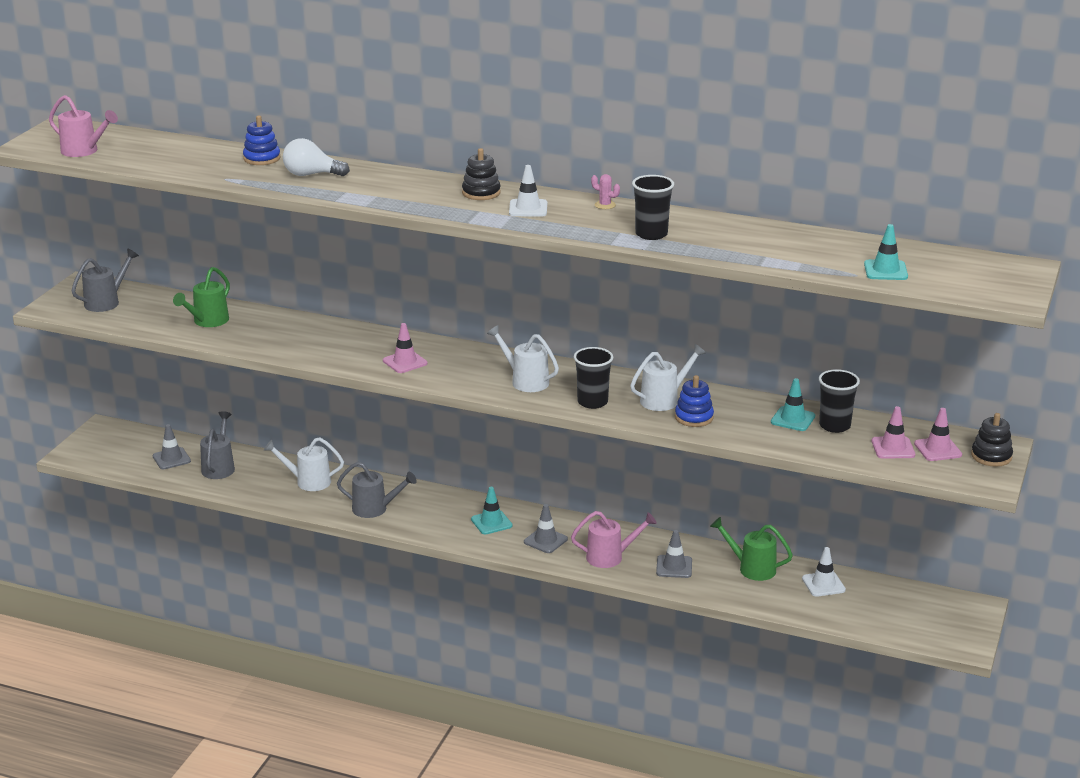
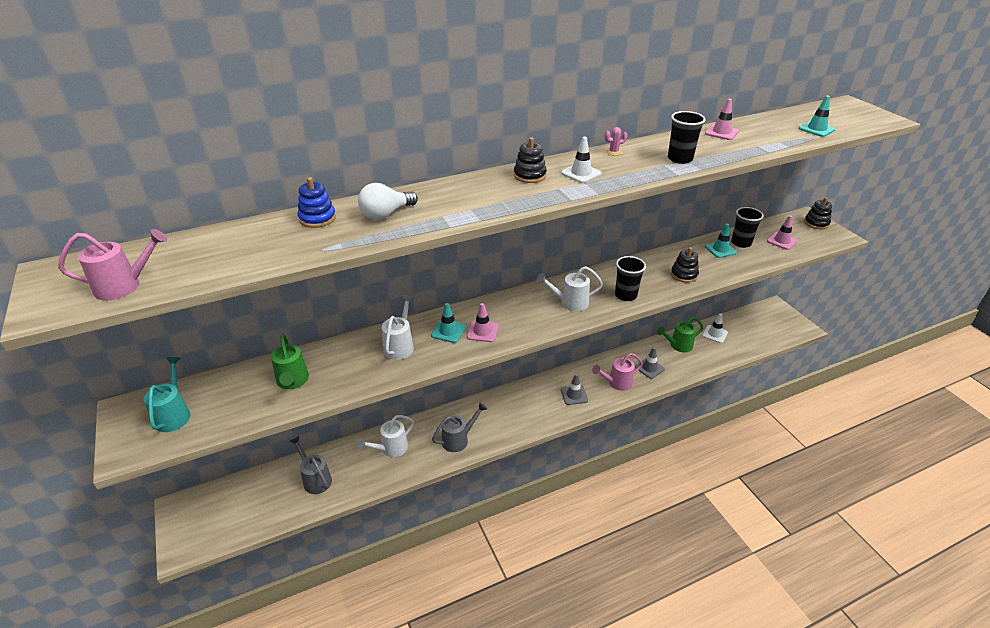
camera: 45 degrees left, 10 degrees up
grey watering can [72,248,139,312] -> turquoise watering can [144,357,190,432]
grey traffic cone [153,424,191,469] -> none
turquoise traffic cone [471,487,513,535] -> turquoise traffic cone moved to [431,303,466,343]
pink watering can [571,511,657,568] -> pink watering can turned 150 degrees counterclockwise [592,353,643,391]
white watering can [630,344,706,411] -> white watering can moved to [382,295,414,360]
blue stacking toy [675,375,714,427] -> black stacking toy [671,247,699,283]
pink traffic cone [914,408,962,461] -> pink traffic cone moved to [705,99,739,140]

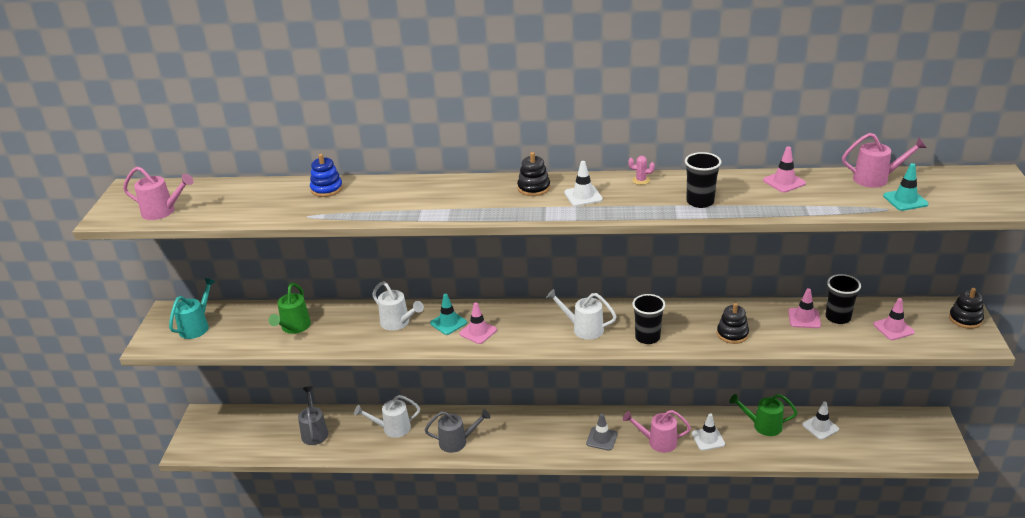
camera: 30 degrees right, 5 degrees down
white light bulb [358,183,418,220] -> none
white watering can [382,295,414,360] -> white watering can turned 90 degrees clockwise [372,281,424,331]
grey traffic cone [635,347,665,379] -> white traffic cone [692,413,725,451]
turquoise traffic cone [705,224,737,258] -> pink traffic cone [788,288,821,328]
none -> pink watering can [842,133,927,188]

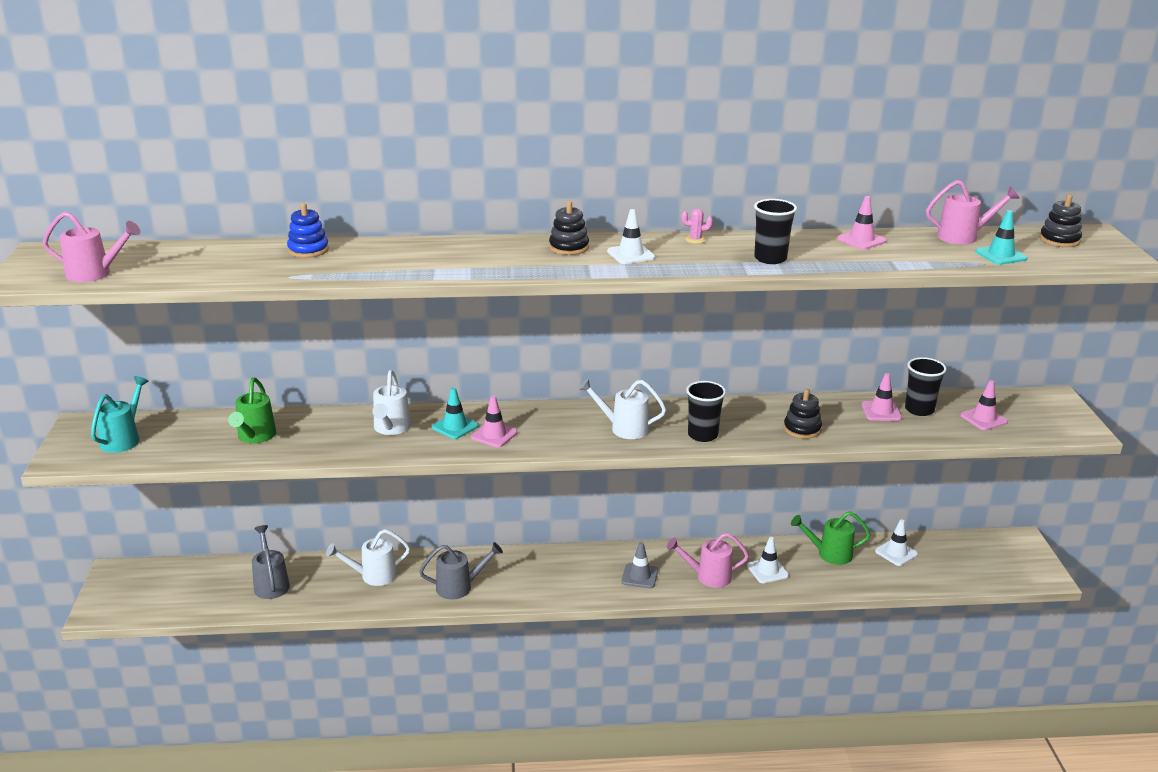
camera: 10 degrees left, 5 degrees down
white watering can [372,281,424,331] -> white watering can turned 60 degrees clockwise [372,370,411,435]
black stacking toy [949,288,984,329] -> black stacking toy moved to [1040,195,1082,247]

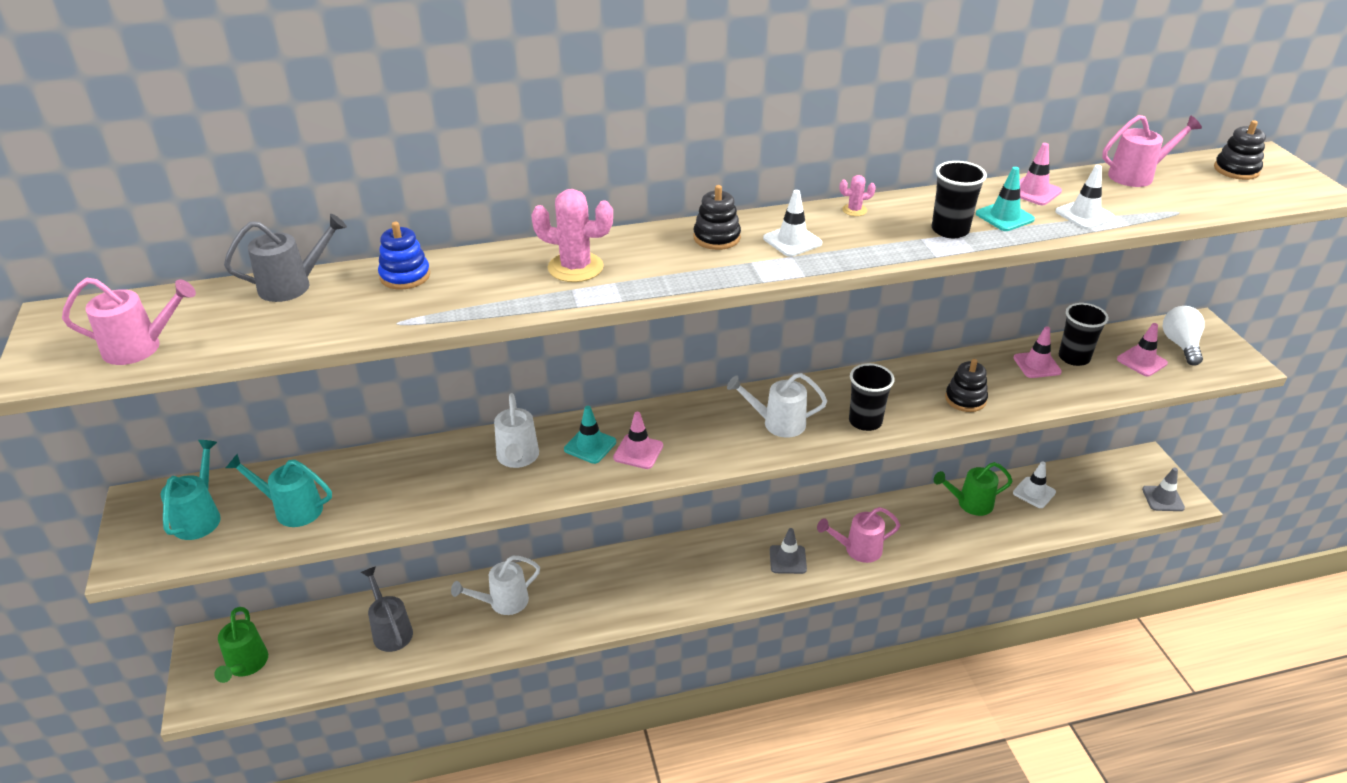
camera: 10 degrees left, 10 degrees up
green watering can [228,377,276,443] -> green watering can moved to [214,607,268,683]
grey watering can [419,542,503,599] -> grey watering can moved to [224,214,347,302]
white traffic cone [747,537,789,583] -> white traffic cone moved to [1055,165,1115,229]
turquoise traffic cone [975,210,1027,265] -> turquoise traffic cone moved to [976,167,1035,231]
none -> turquoise watering can [226,454,332,527]
none -> pink cactus [531,189,613,282]
none -> grey traffic cone [1142,468,1185,511]
none -> white light bulb [1163,306,1205,366]

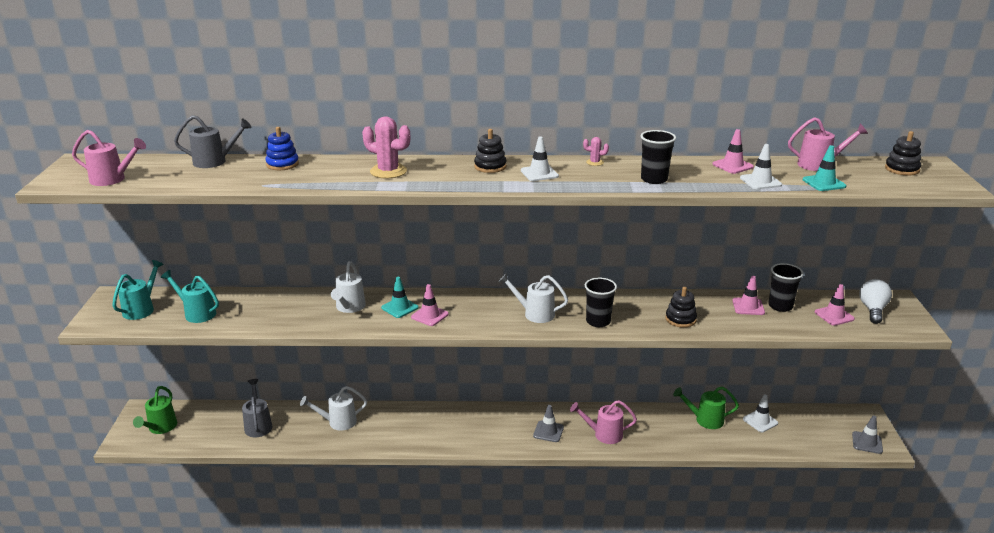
camera: 15 degrees right, 10 degrees down
turquoise traffic cone [976,167,1035,231] -> turquoise traffic cone moved to [803,145,846,191]

